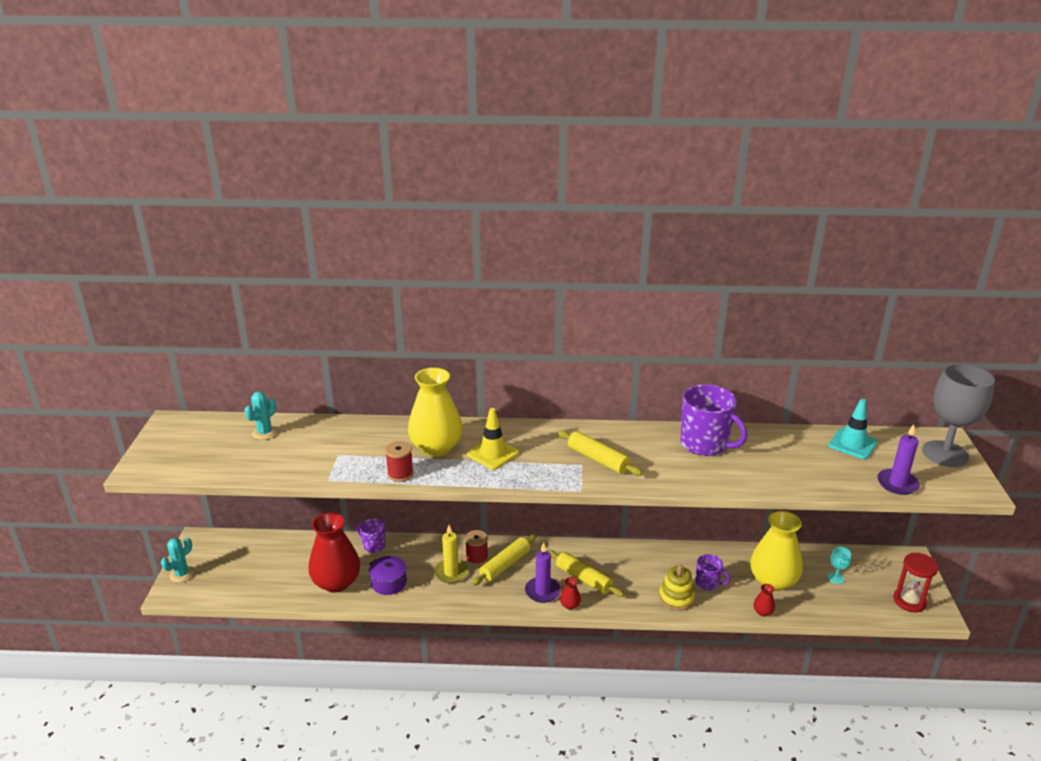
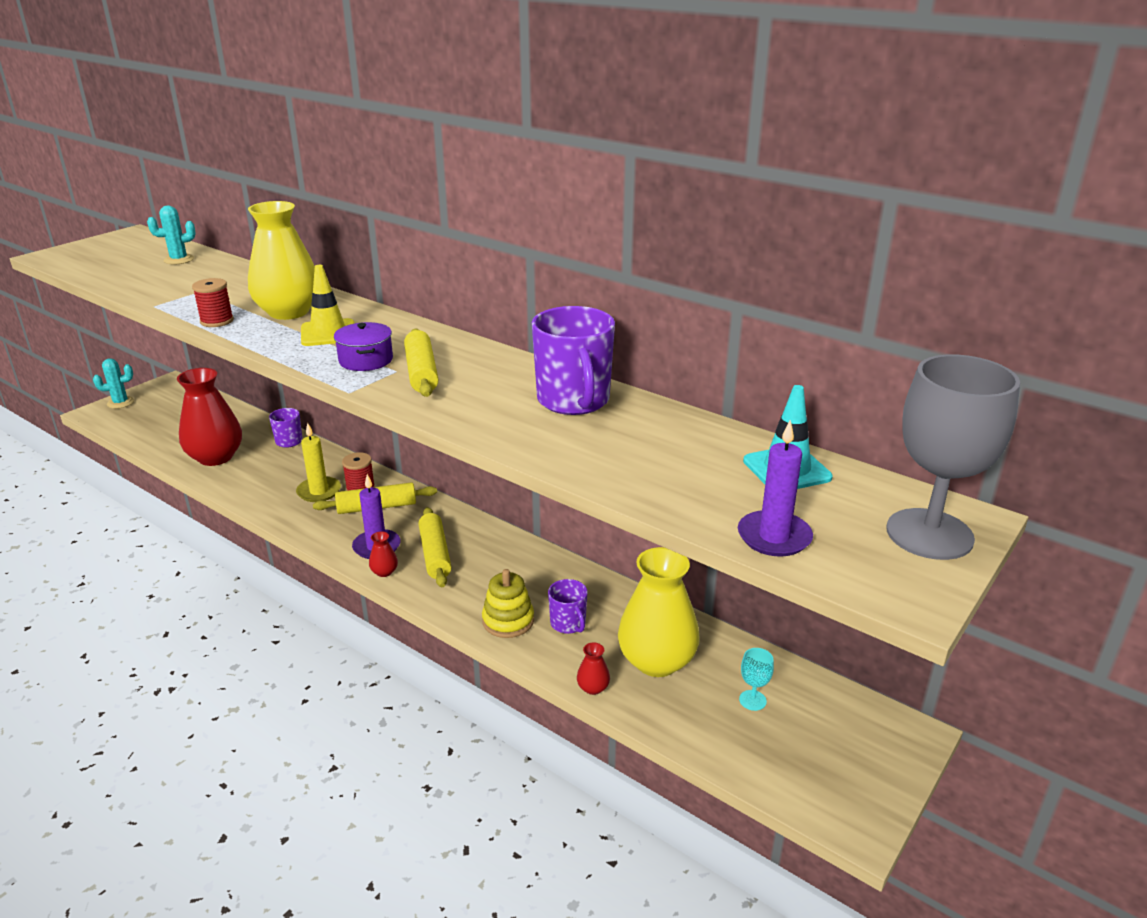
camera: 35 degrees right, 0 degrees up
purple pot [369,556,407,595] -> purple pot moved to [334,322,393,371]
red hourglass [893,553,938,612] -> none

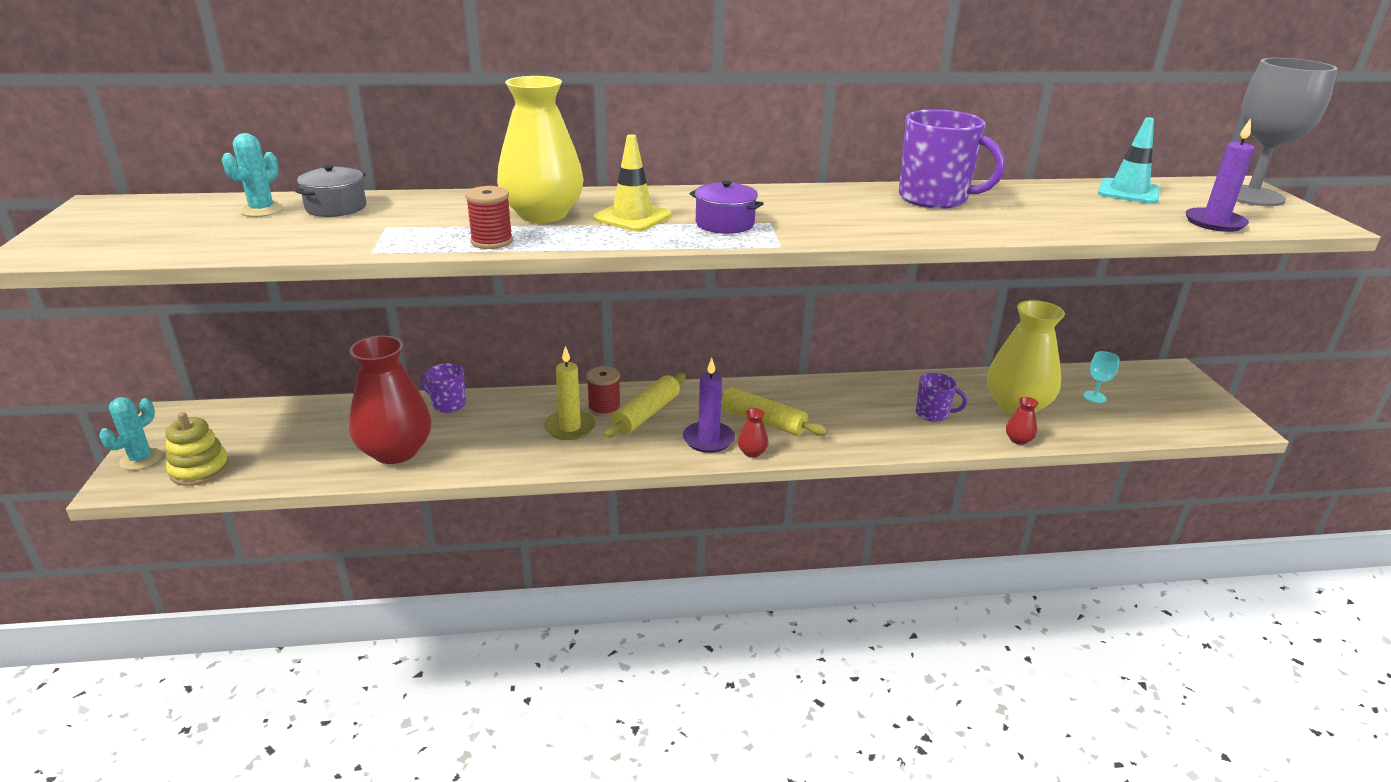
camera: 45 degrees left, 0 degrees up
yellow rolling pin [404,329,438,397] -> none
yellow stacking toy [482,569,534,638] -> yellow stacking toy moved to [165,412,230,486]
none -> grey pot [295,165,366,217]

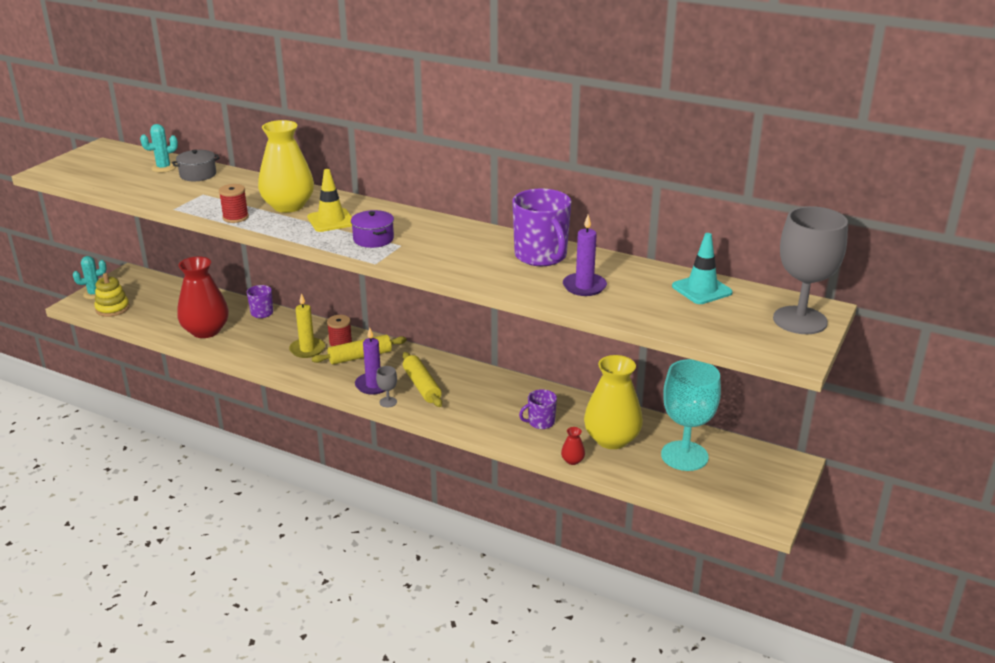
camera: 35 degrees right, 0 degrees up
red vase [738,408,768,458] -> grey goblet [376,366,397,407]
purple mug [916,373,967,422] -> purple mug turned 105 degrees clockwise [519,389,557,429]
turquoise goblet [1083,351,1119,403] -> turquoise goblet [661,359,721,471], size x2.46
purple candle [1185,118,1255,232] -> purple candle moved to [563,215,607,296]

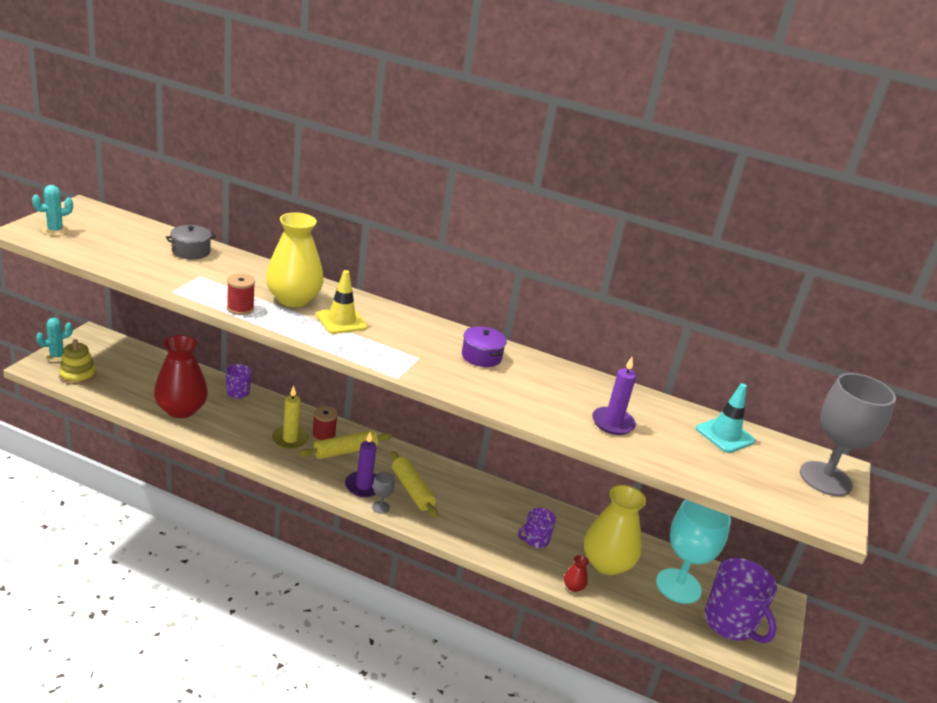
camera: 10 degrees left, 0 degrees up
turquoise cactus [140,124,178,173] -> turquoise cactus moved to [32,185,73,236]
purple pot [351,210,394,248] -> purple pot moved to [462,326,507,367]
purple mug [512,188,571,266] -> purple mug moved to [704,558,777,643]

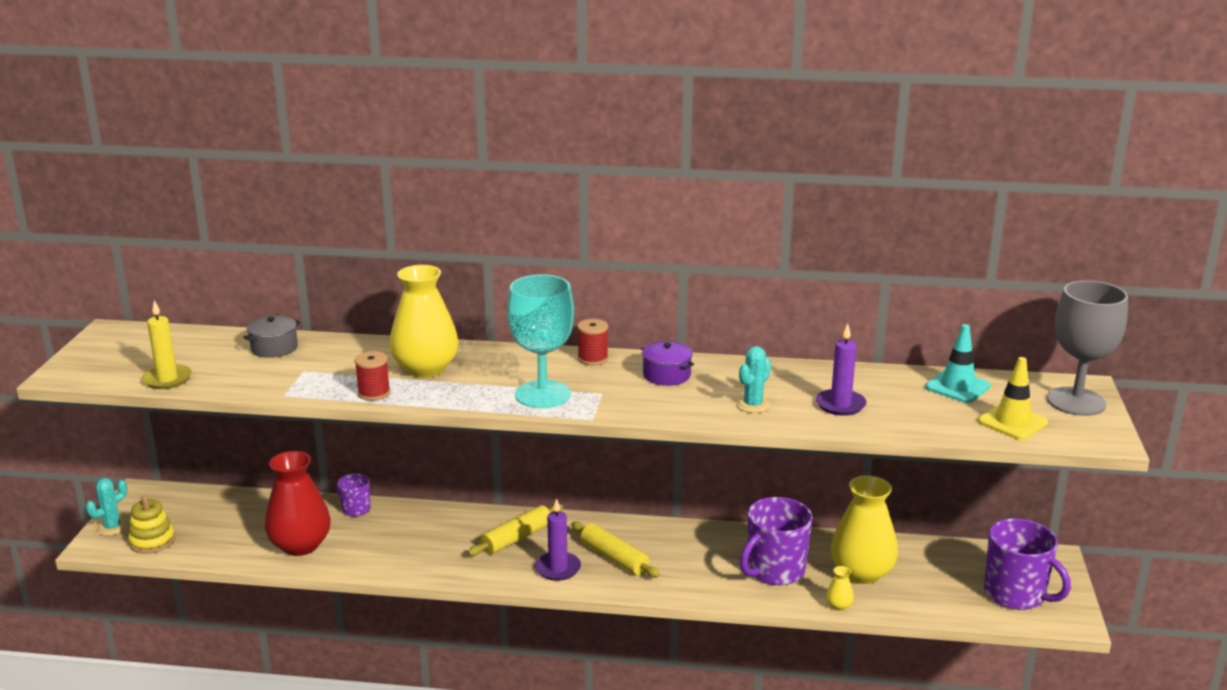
camera: 10 degrees left, 5 degrees down
turquoise cactus [32,185,73,236] -> turquoise cactus moved to [736,346,771,413]
yellow candle [272,386,309,449] -> yellow candle moved to [142,300,192,389]
red spool [312,406,338,441] -> red spool moved to [577,319,608,366]
yellow traffic cone [316,270,368,334] -> yellow traffic cone moved to [978,357,1048,440]
grey goblet [372,472,395,514] -> none
purple mug [518,508,556,548] -> purple mug [740,497,813,585], size x1.89
red vase [564,555,589,592] -> yellow vase [826,566,854,610]
turquoise goblet [656,499,731,604] -> turquoise goblet moved to [507,274,574,408]

